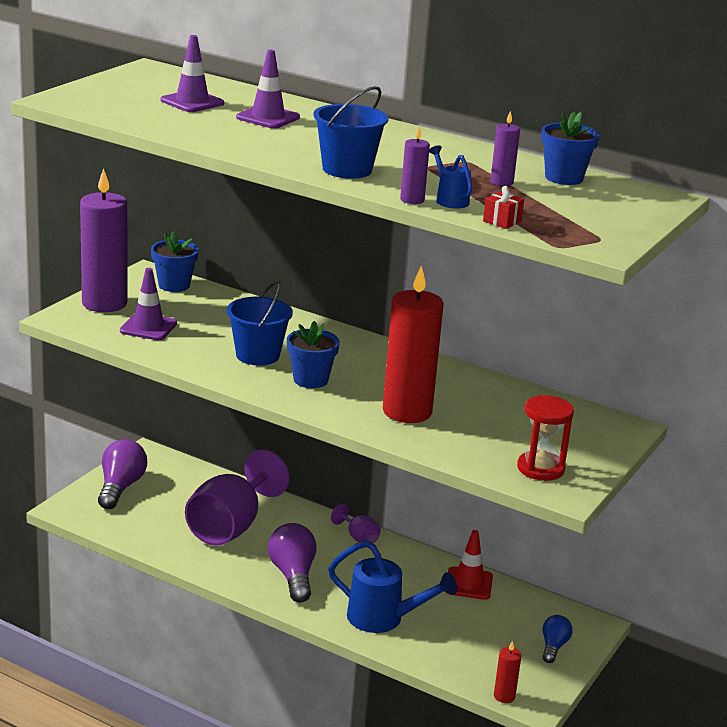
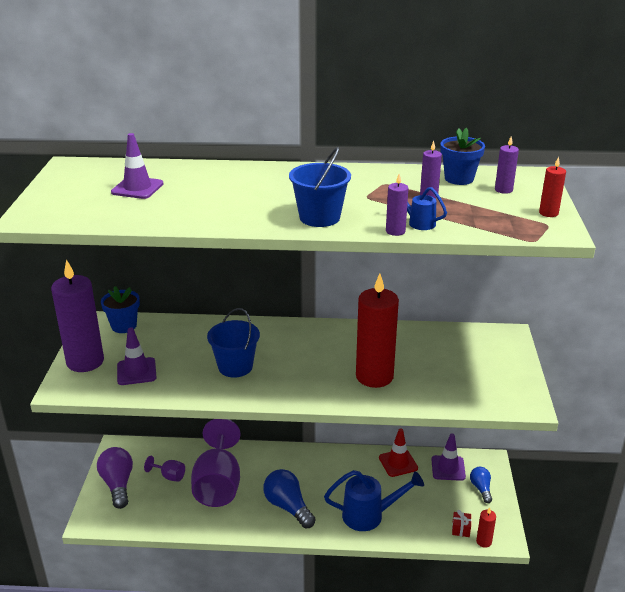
camera: 25 degrees left, 5 degrees up
purple traffic cone [236,50,300,129] -> purple traffic cone moved to [431,434,466,481]
purple light bulb [268,523,317,602] -> blue light bulb [263,469,316,528]
blue flower pot [287,321,340,388] -> none
purple goblet [331,504,381,543] -> purple goblet moved to [144,456,185,481]
red gift [483,186,524,229] -> red gift moved to [452,510,471,537]
red hourglass [517,395,574,481] -> none
none -> purple candle [495,137,519,194]
none -> red candle [539,157,566,217]

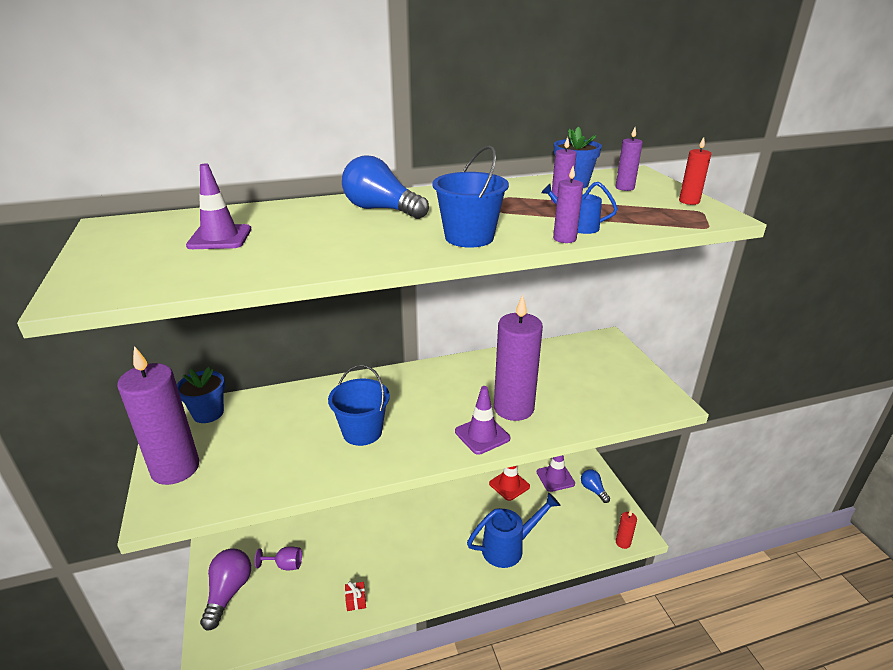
camera: 20 degrees left, 0 degrees up
purple light bulb [97,447,133,509] -> purple light bulb turned 45 degrees clockwise [200,548,251,631]
purple traffic cone [117,327,156,385] -> purple traffic cone moved to [455,386,510,455]
purple goblet [191,419,240,507] -> none
blue light bulb [263,469,316,528] -> blue light bulb moved to [342,155,429,219]
red candle [356,274,399,388] -> purple candle [494,295,543,421]
red gift [452,510,471,537] -> red gift moved to [345,581,366,611]

